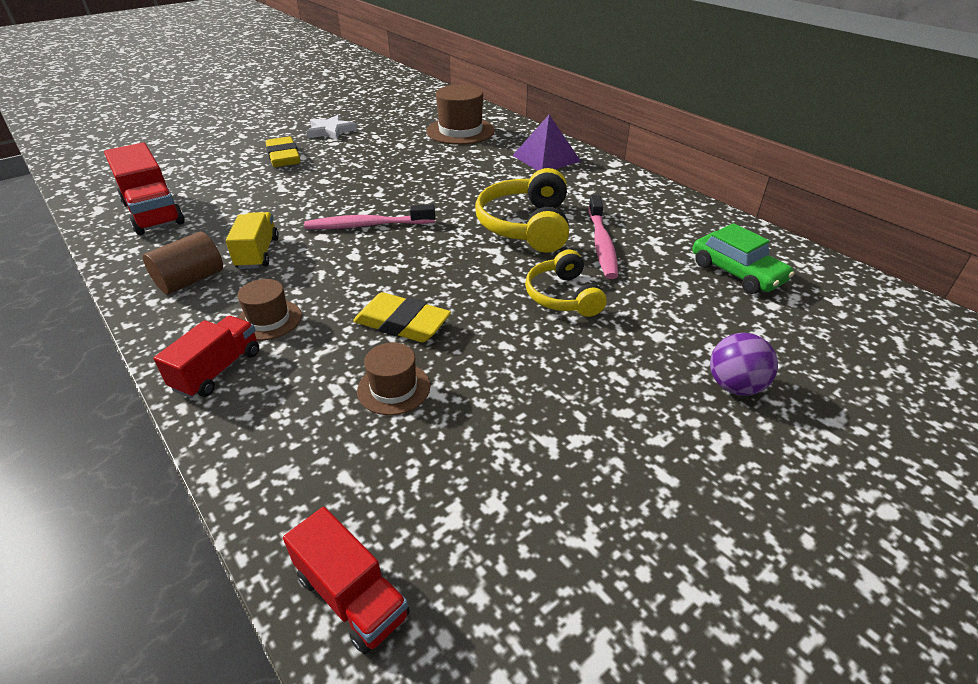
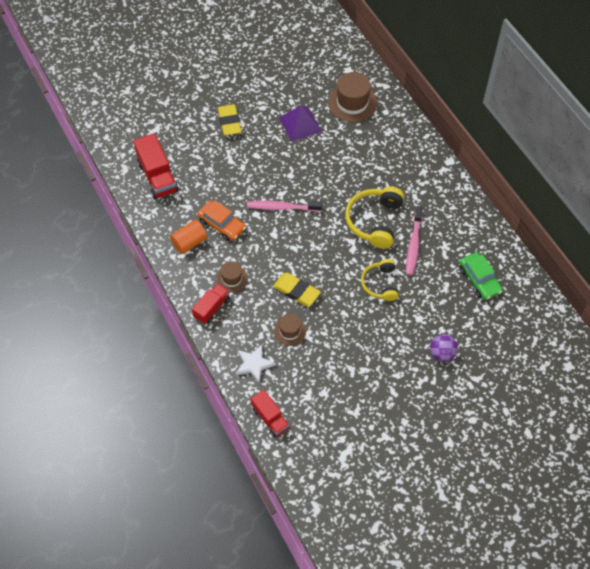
camera: 10 degrees right, 20 degrees up
brown cylinder [143,232,223,294] -> orange cylinder [170,220,207,254]
yellow truck [226,212,279,269] -> orange car [197,200,246,241]
white star [307,115,357,140] -> white star moved to [235,344,276,383]
purple pyramid [512,115,581,171] -> purple pyramid moved to [279,105,322,142]

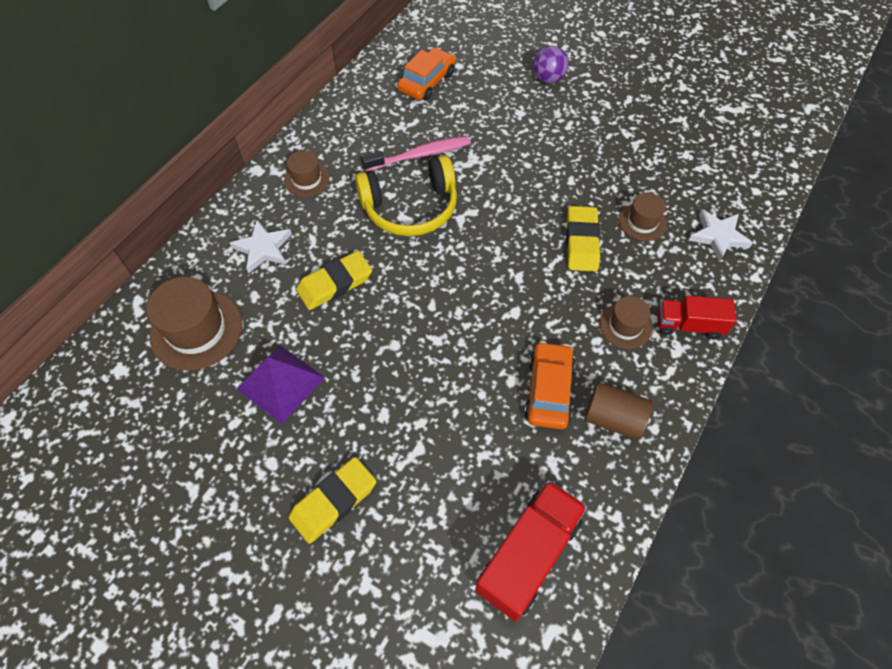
camera: 120 degrees left, 0 degrees up
orange cylinder [170,220,207,254] -> brown cylinder [584,382,653,440]
pink toothbrush [247,201,323,212] -> none
red truck [251,390,289,438] -> none
yellow headphones [361,259,399,301] -> none
green car [459,252,503,300] -> orange car [397,47,456,101]
none -> white star [230,220,292,273]
none -> brown hat [284,150,330,197]
none -> yellow eraser [296,251,372,310]

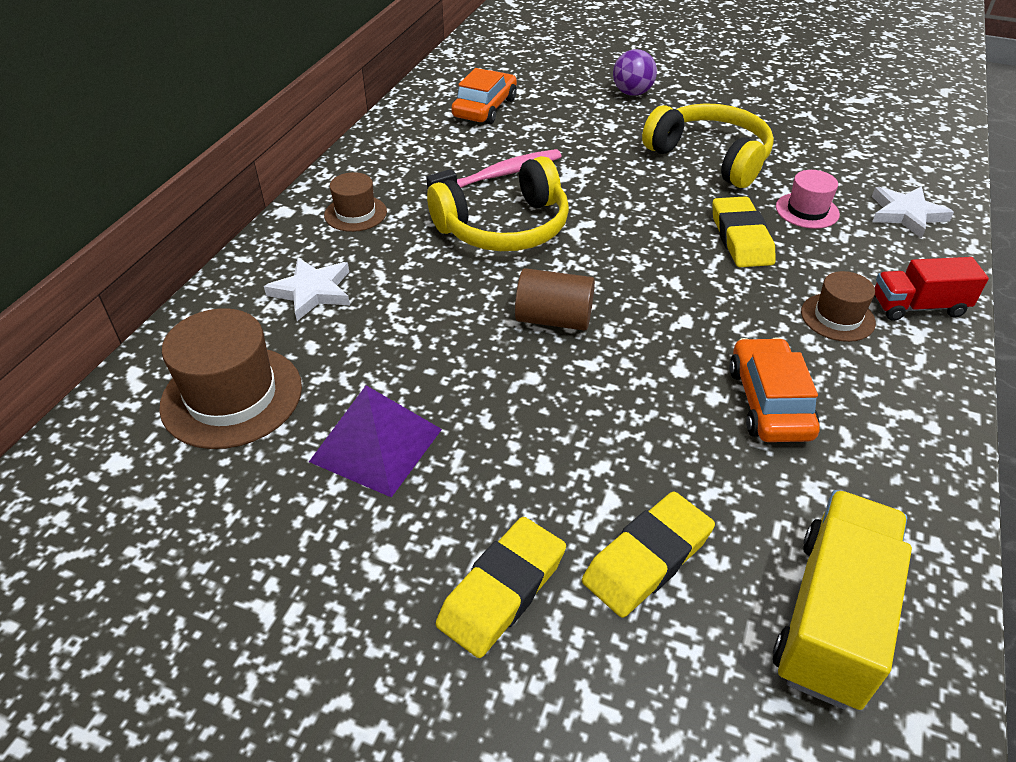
camera: 10 degrees left, 15 degrees down
yellow eraser [296,251,372,310] -> yellow eraser moved to [582,491,715,618]
red truck [475,480,587,622] -> yellow truck [773,490,912,710]
brown cylinder [584,382,653,440] -> brown cylinder moved to [515,268,595,331]
brown hat [619,193,667,241] -> pink hat [776,170,840,229]
none -> yellow headphones [642,103,774,188]

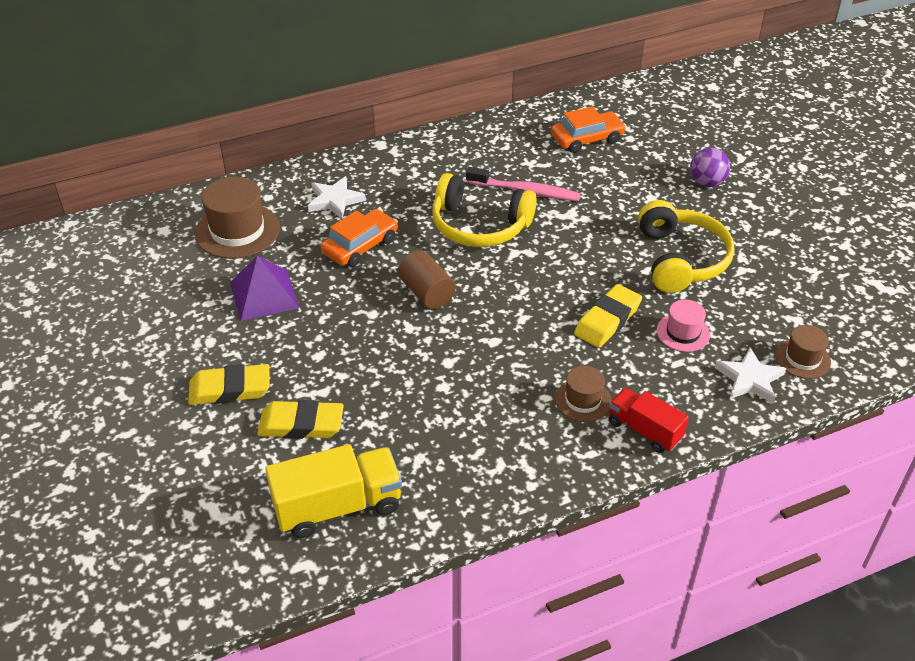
camera: 45 degrees right, 0 degrees up
brown hat [324,172,387,232] -> brown hat moved to [775,325,831,379]
orange car [729,337,820,442] -> orange car moved to [321,209,398,267]

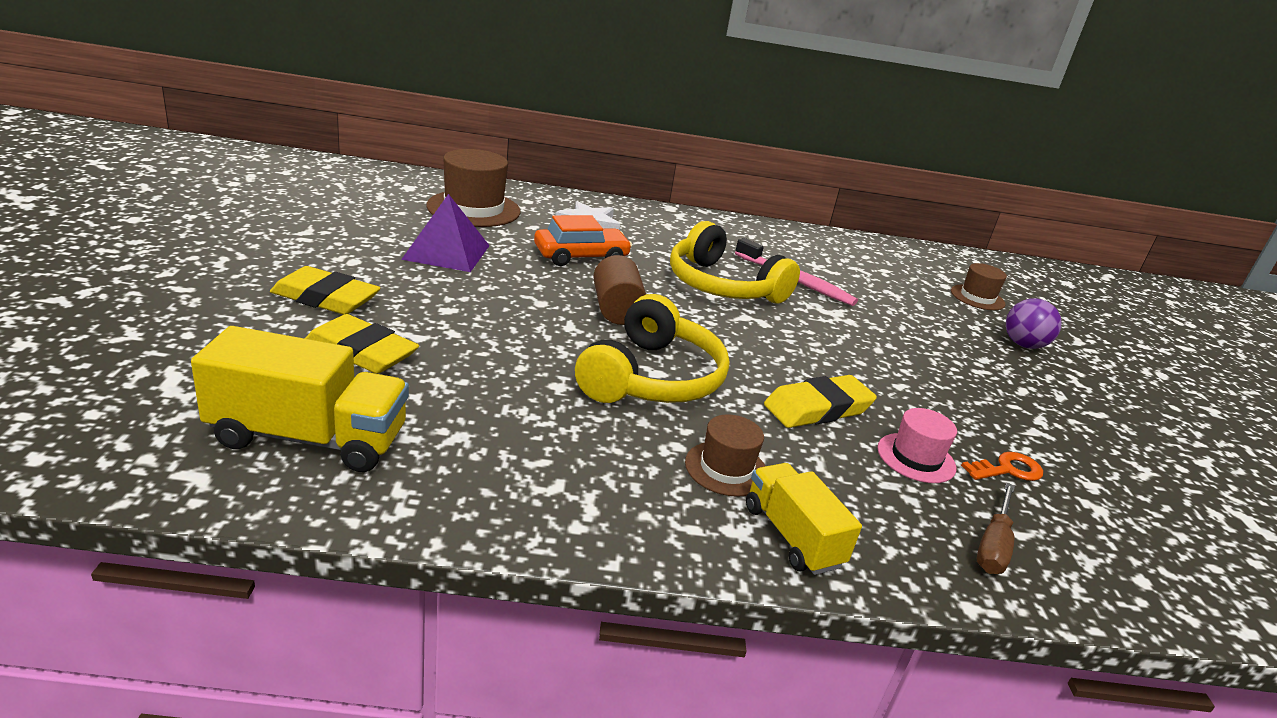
camera: 20 degrees right, 15 degrees down
orange car [551,106,626,153] -> none
red truck [609,388,689,453] -> yellow truck [746,463,862,575]
yellow headphones [638,200,735,293] -> yellow headphones moved to [575,294,730,403]
white star [715,347,786,404] -> brown screwdriver [976,483,1015,574]
brown hat [775,325,831,379] -> brown hat moved to [951,263,1007,310]
none -> orange key [961,452,1043,481]

